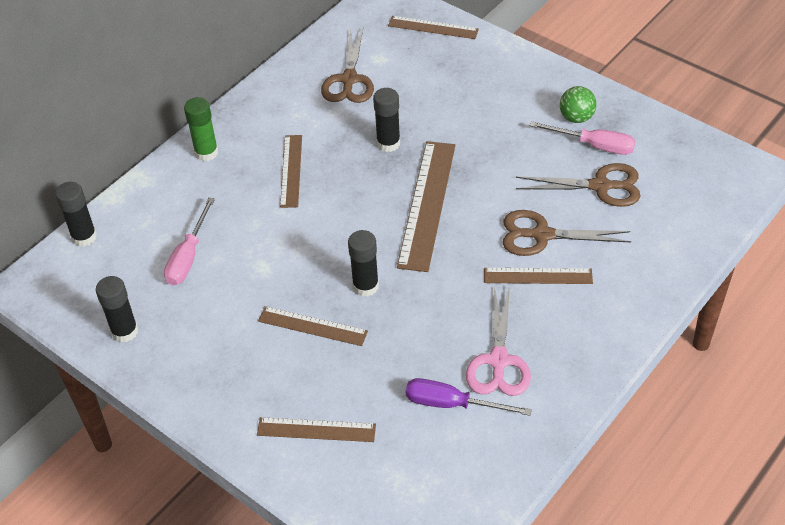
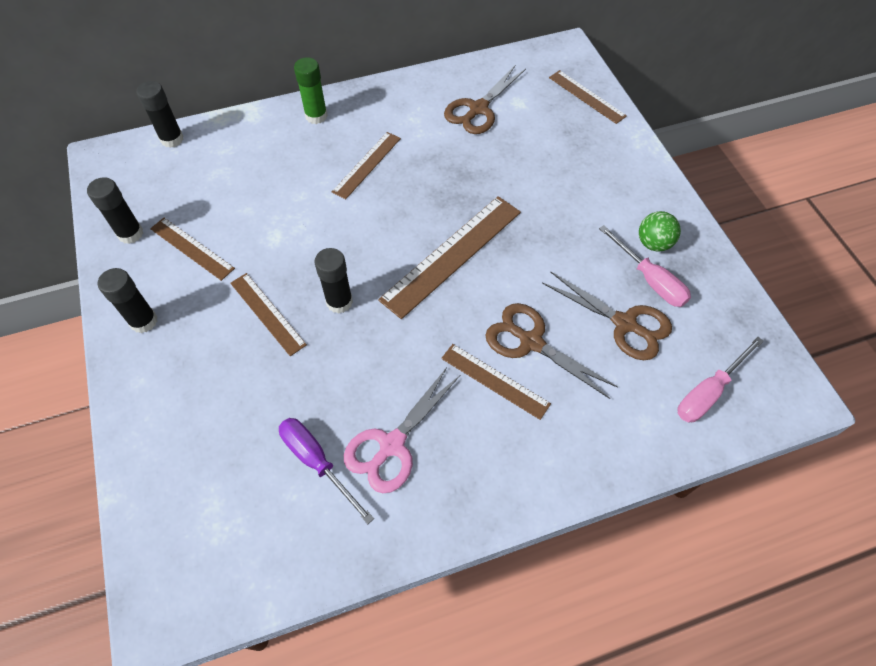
camera: 30 degrees right, 10 degrees up
pink screwdriver [164,197,215,285] -> pink screwdriver moved to [677,336,764,423]
brown ruler [257,417,376,442] -> brown ruler moved to [150,218,235,281]
black glue stick [373,88,400,152] -> black glue stick moved to [98,268,157,333]

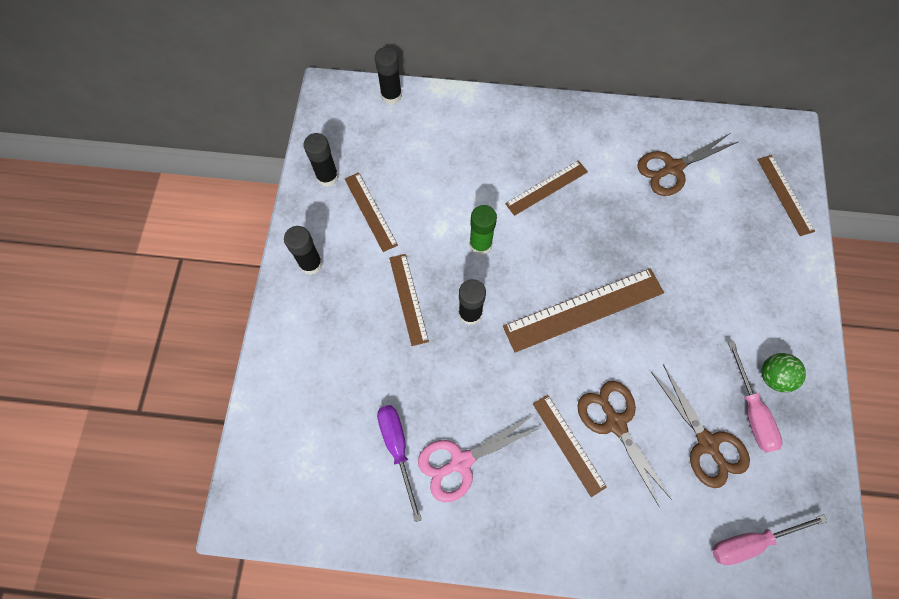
camera: 25 degrees right, 10 degrees up
green glue stick [294,57,328,124] -> green glue stick moved to [469,205,497,255]

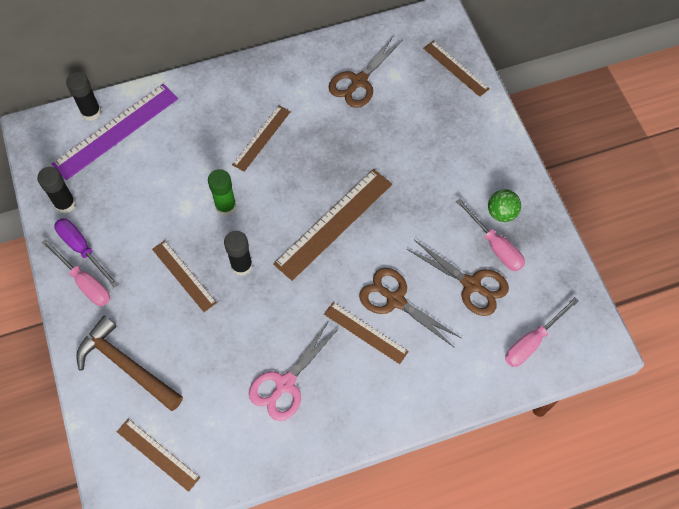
camera: 25 degrees left, 5 degrees down
black glue stick [284,226,323,275] -> pink screwdriver [41,239,110,306]
brown ruler [345,172,398,252] -> brown ruler moved to [117,419,200,492]
purple screwdriver [377,405,422,522] -> purple screwdriver moved to [54,218,119,288]
none -> purple ruler [52,84,178,180]
none -> brown hammer [76,316,183,411]

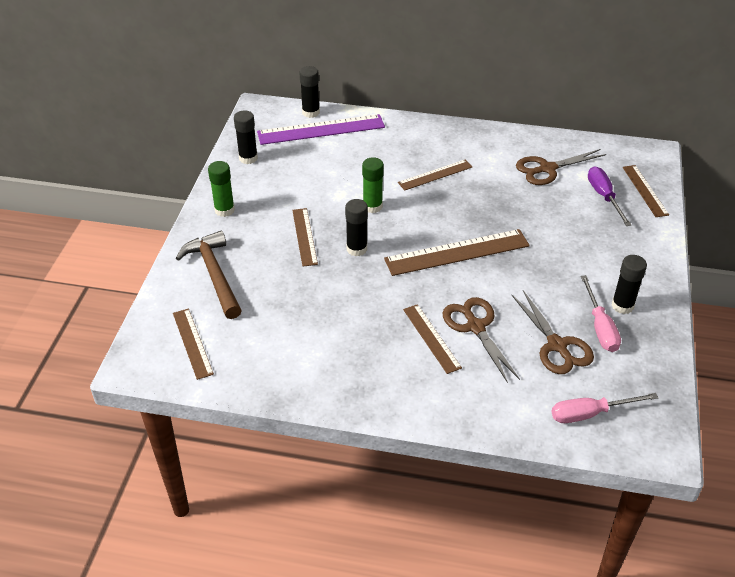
camera: 30 degrees right, 20 degrees down
pink screwdriver [41,239,110,306] -> green glue stick [208,161,235,217]
purple screwdriver [54,218,119,288] -> purple screwdriver moved to [588,167,631,226]
pink scissors [249,322,339,421] -> none
green ball [488,189,521,222] -> black glue stick [612,255,647,314]

